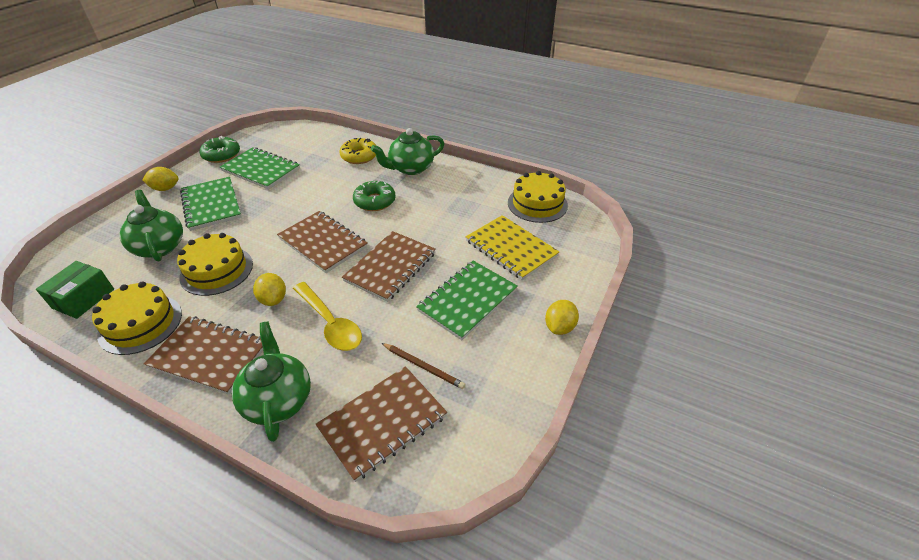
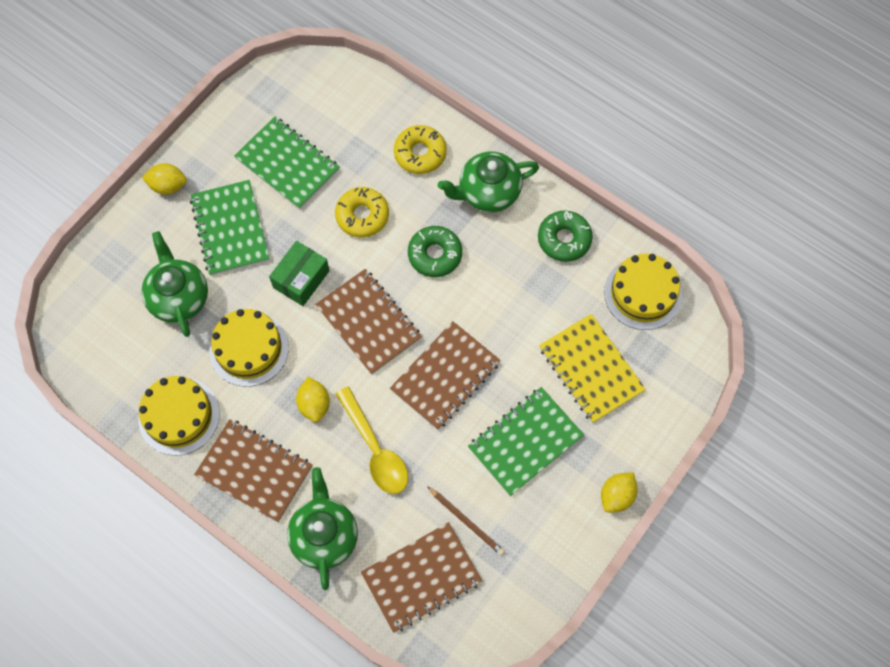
camera: 10 degrees right, 25 degrees up
green box [36,261,114,319] -> green box moved to [269,241,330,306]
green donut [199,136,240,163] -> green donut moved to [538,211,593,262]
none -> yellow donut [335,187,389,238]

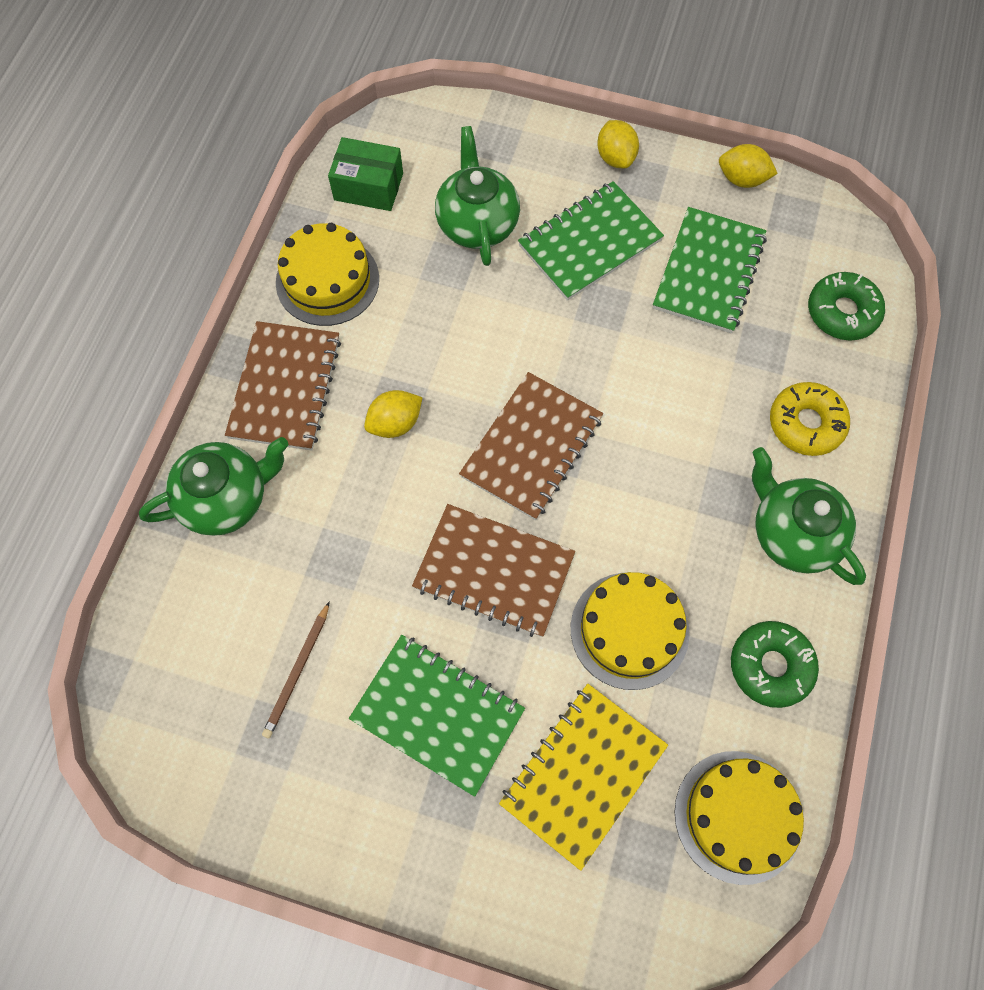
camera: 70 degrees right, 0 degrees up
green teapot [141,231,208,337] -> green teapot turned 60 degrees counterclockwise [435,126,520,266]
yellow cake [209,309,289,387] -> yellow cake moved to [571,572,689,690]
green box [269,241,330,306] -> green box moved to [328,137,403,211]
yellow donut [335,187,389,238] -> none
yellow spoon [335,386,408,494] -> none
brown notebook [361,522,482,633] -> none
green donut [408,226,462,277] -> green donut moved to [808,272,885,341]
yellow lemon [601,472,638,513] -> yellow lemon moved to [719,144,778,188]

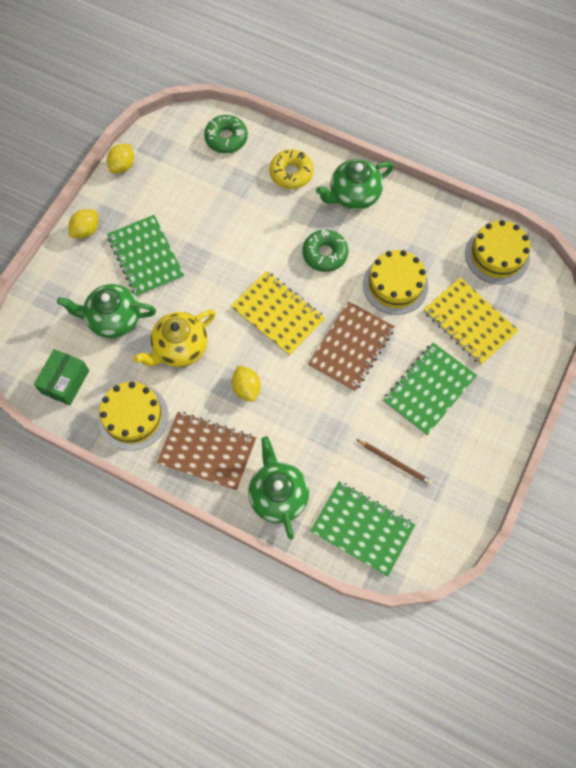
camera: 80 degrees left, 0 degrees up
brown notebook [459,372,603,520] -> yellow notebook [231,271,325,356]
yellow lemon [597,120,639,168] -> yellow lemon turned 45 degrees counterclockwise [69,209,98,238]
green notebook [653,207,767,333] -> green notebook moved to [310,481,415,576]
green donut [731,621,819,708] -> green donut moved to [303,229,348,272]
none -> yellow teapot [133,310,216,367]

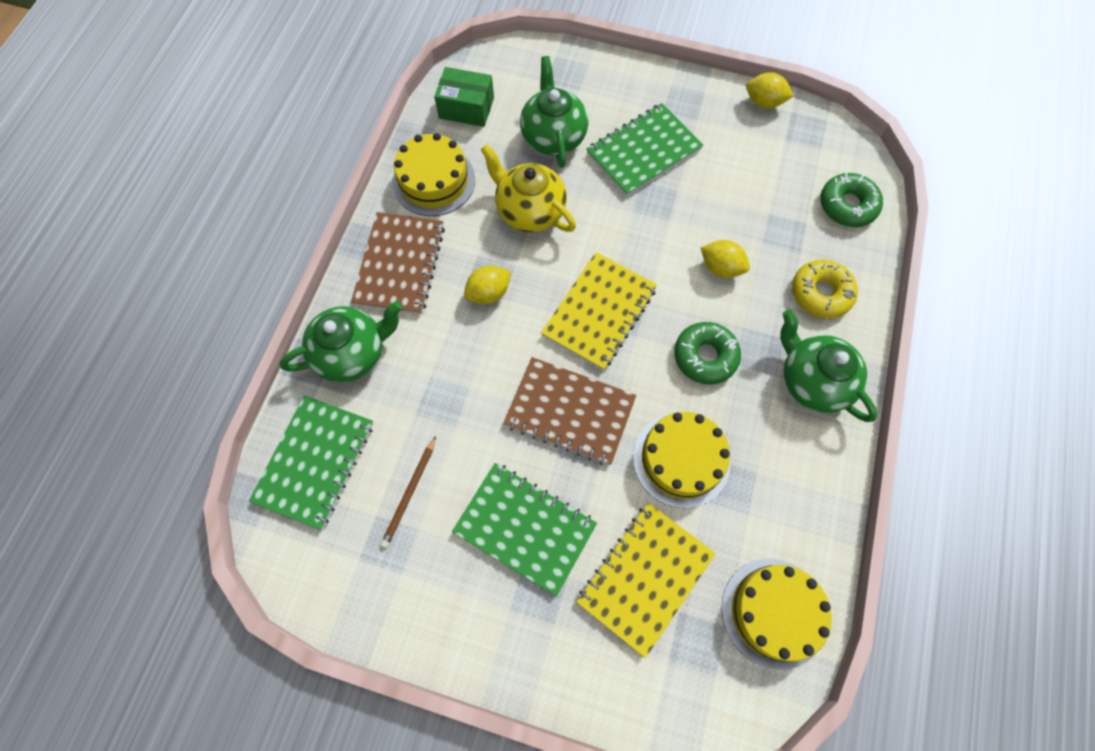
camera: 80 degrees right, 0 degrees up
yellow lemon [69,209,98,238] -> yellow lemon moved to [701,240,750,278]

